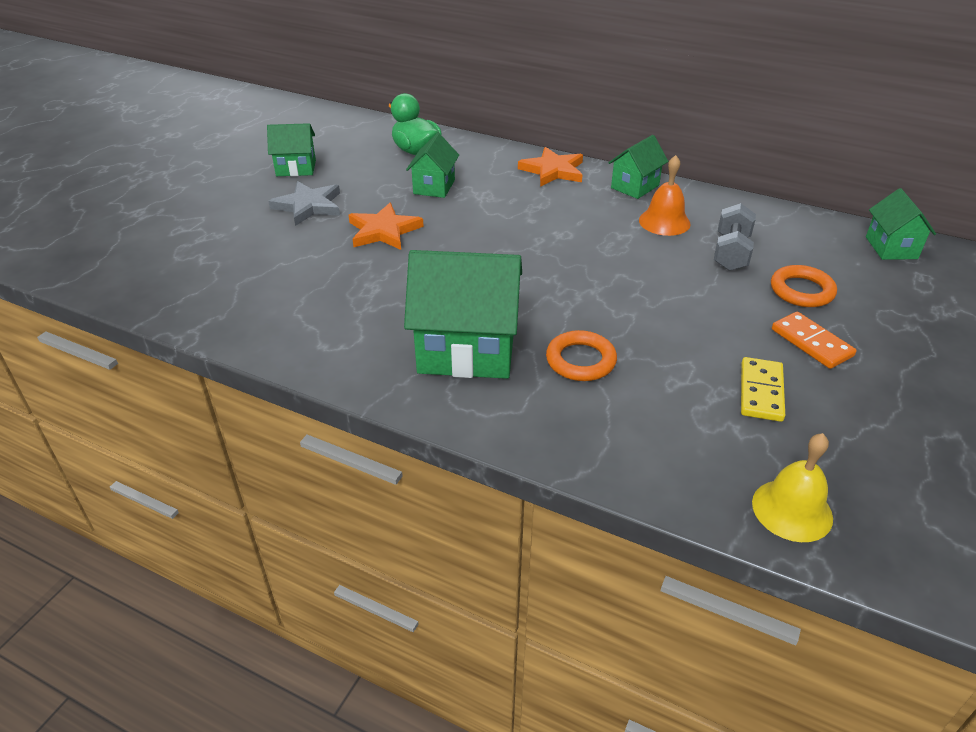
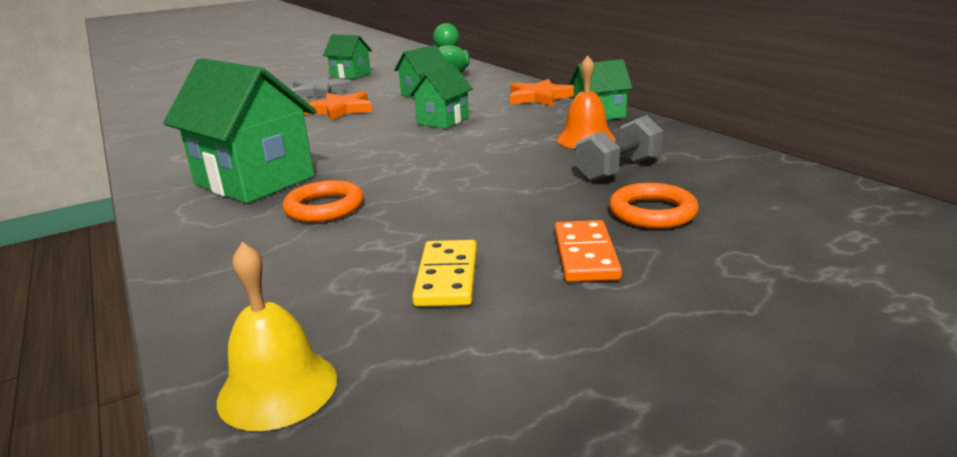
camera: 35 degrees right, 15 degrees down
yellow domino [741,357,785,422] -> yellow domino turned 45 degrees counterclockwise [412,240,477,307]
green house [866,188,936,260] -> green house moved to [409,64,473,129]

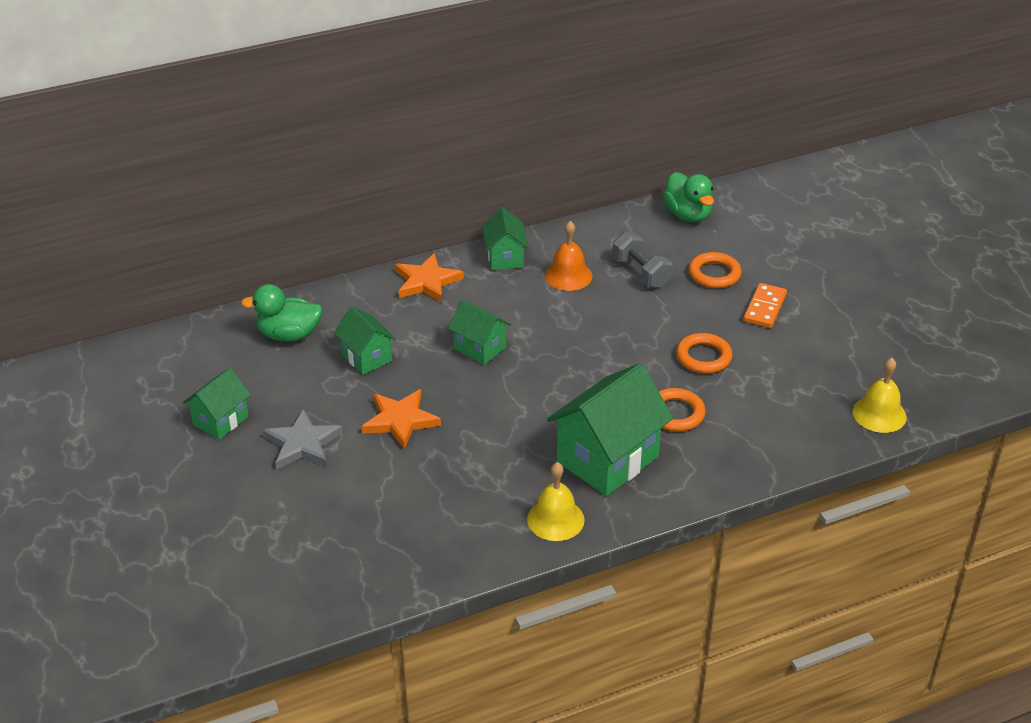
camera: 85 degrees left, 15 degrees up
yellow domino [412,240,477,307] -> none
orange domino [554,220,622,282] -> orange domino turned 75 degrees counterclockwise [743,283,787,328]
none -> yellow bell [527,462,585,541]
none -> green duck [662,172,714,222]
none -> orange ring [676,333,733,373]

